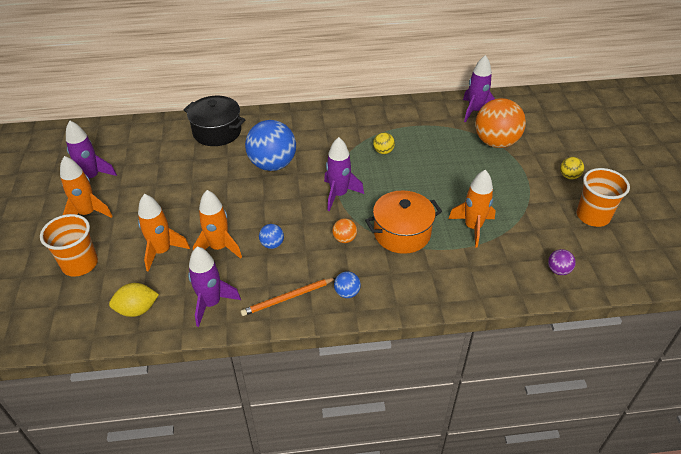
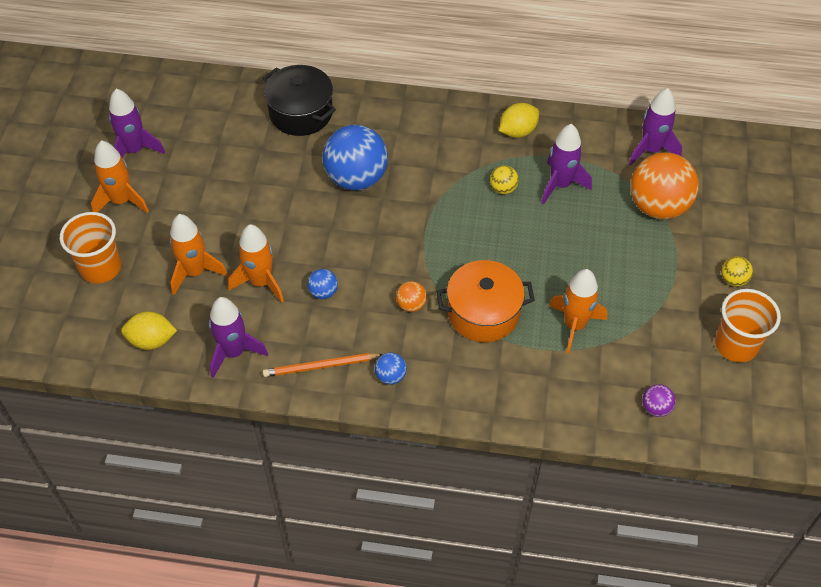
camera: 15 degrees right, 10 degrees up
purple rocket [324,137,364,211] -> purple rocket moved to [541,124,592,204]
none -> yellow lemon [499,103,539,138]

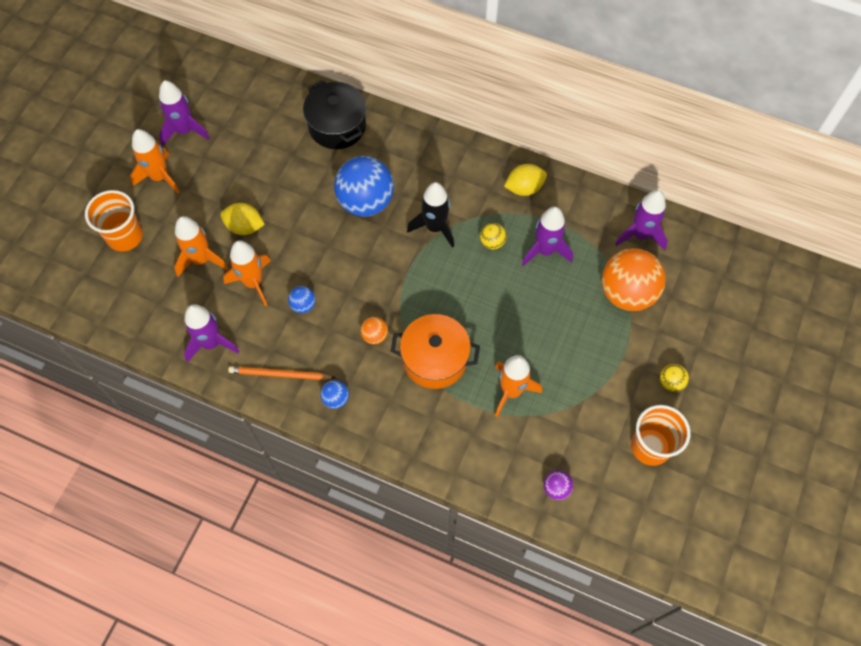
camera: 15 degrees right, 10 degrees up
yellow lemon [121,312,177,350] -> yellow lemon moved to [220,203,265,235]
none -> black rocket [407,182,454,248]

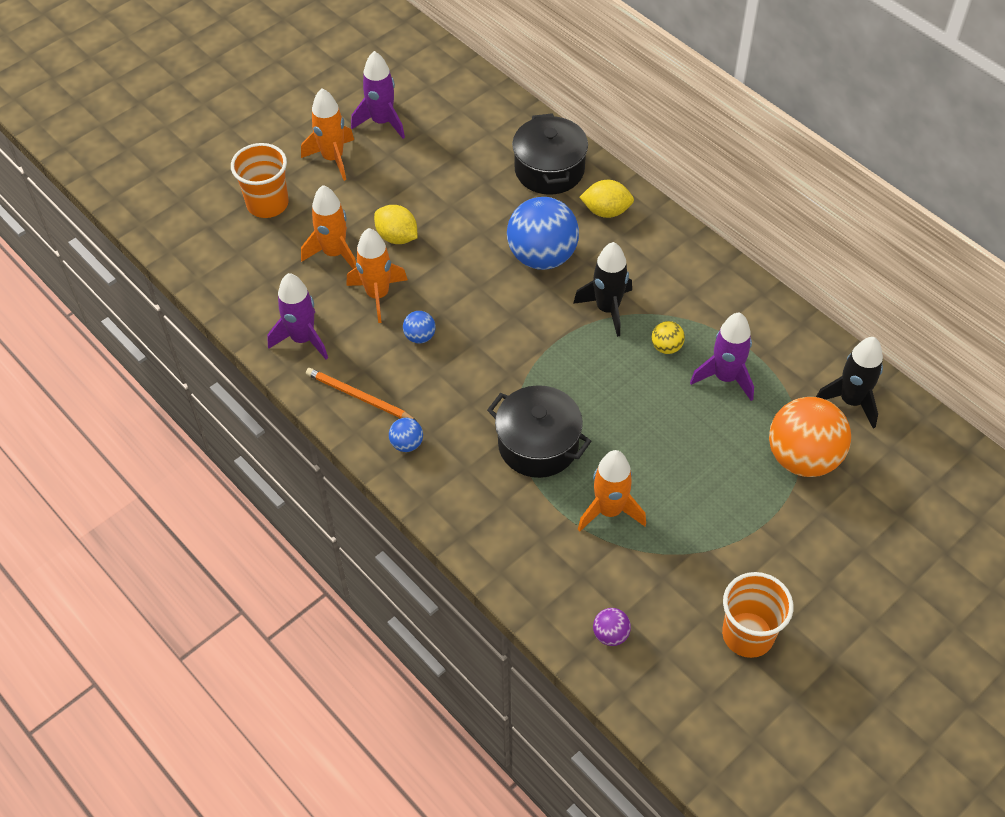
camera: 25 degrees right, 10 degrees down
orange ball [360,317,388,344] -> none
orange pot [390,314,480,389] -> black pot [487,385,591,478]
yellow lemon [504,164,547,196] -> yellow lemon moved to [580,180,634,218]
purple rocket [615,190,668,251] -> black rocket [816,337,883,428]
yellow ball [660,364,689,392] -> none

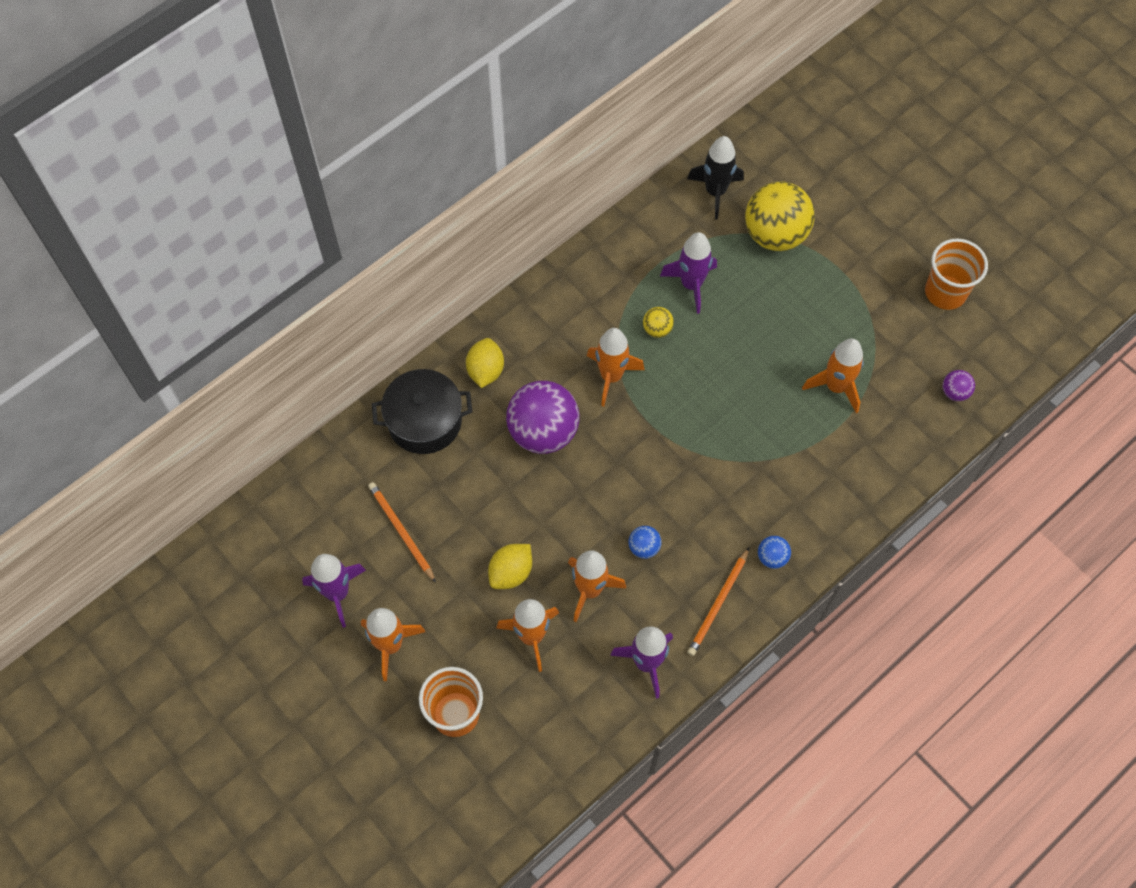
camera: 90 degrees left, 10 degrees up
black pot [487,385,591,478] -> none
blue ball [507,197,579,270] -> purple ball [506,381,580,454]
black rocket [573,242,632,337] -> orange rocket [587,328,645,406]
orange ball [769,397,851,477] -> yellow ball [745,181,815,251]
none -> orange pencil [368,482,436,583]

